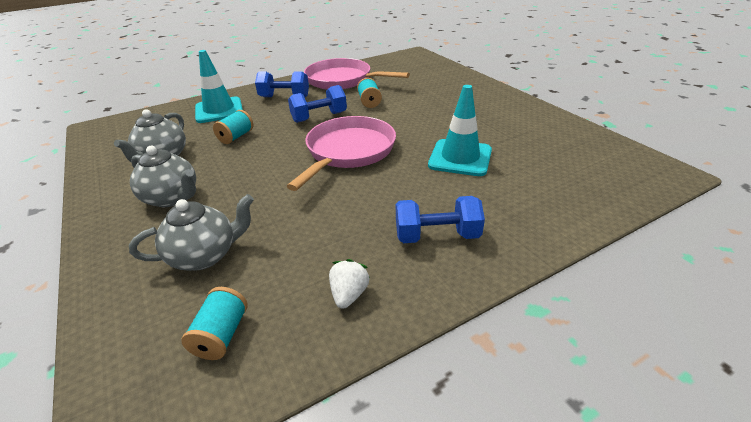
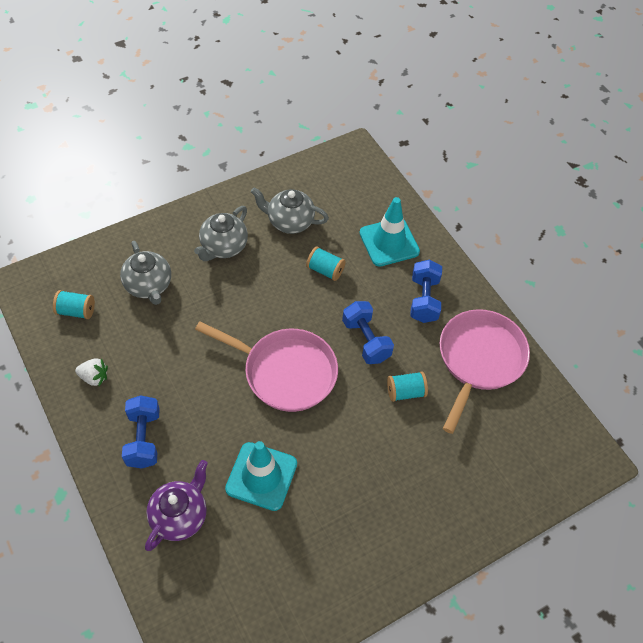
camera: 85 degrees right, 20 degrees up
none -> purple teapot [145,460,208,551]

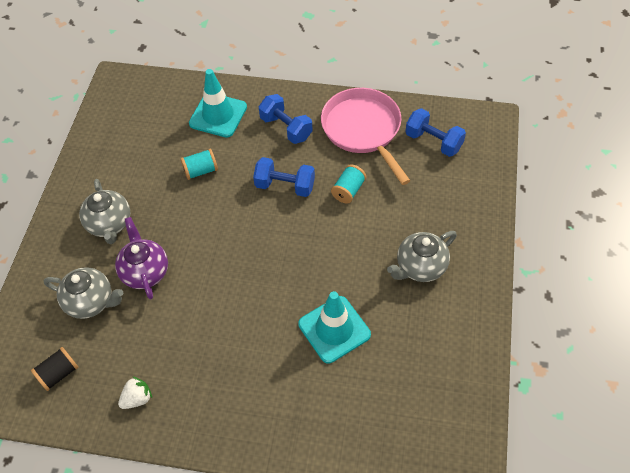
camera: 45 degrees left, 0 degrees up
turquoise spool [53,290,95,319] -> black spool [31,347,78,391]
blue dumbbell [122,395,160,469] -> blue dumbbell moved to [405,108,466,157]
purple teapot [145,460,208,551] -> purple teapot moved to [115,217,168,300]
pink pan [195,322,338,412] -> none
grey teapot [251,188,329,234] -> grey teapot moved to [387,231,457,282]

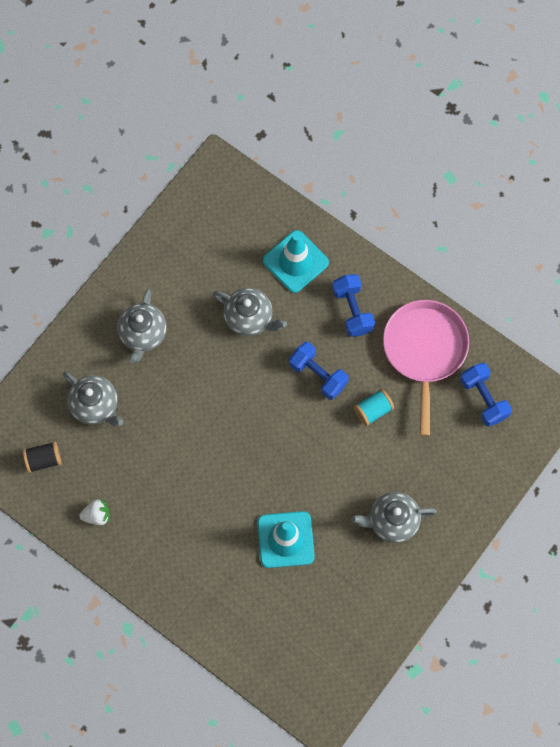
camera: 25 degrees right, 15 degrees up
purple teapot [115,217,168,300] -> none
turquoise spool [181,149,218,180] -> grey teapot [213,288,287,336]

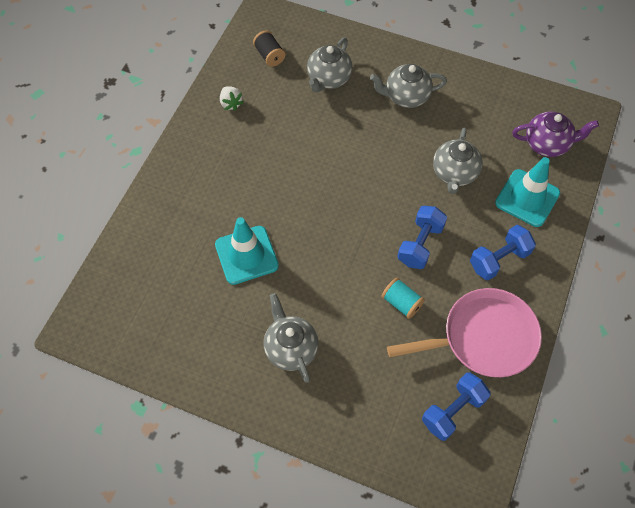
camera: 75 degrees right, 10 degrees down
none -> purple teapot [512,112,599,157]

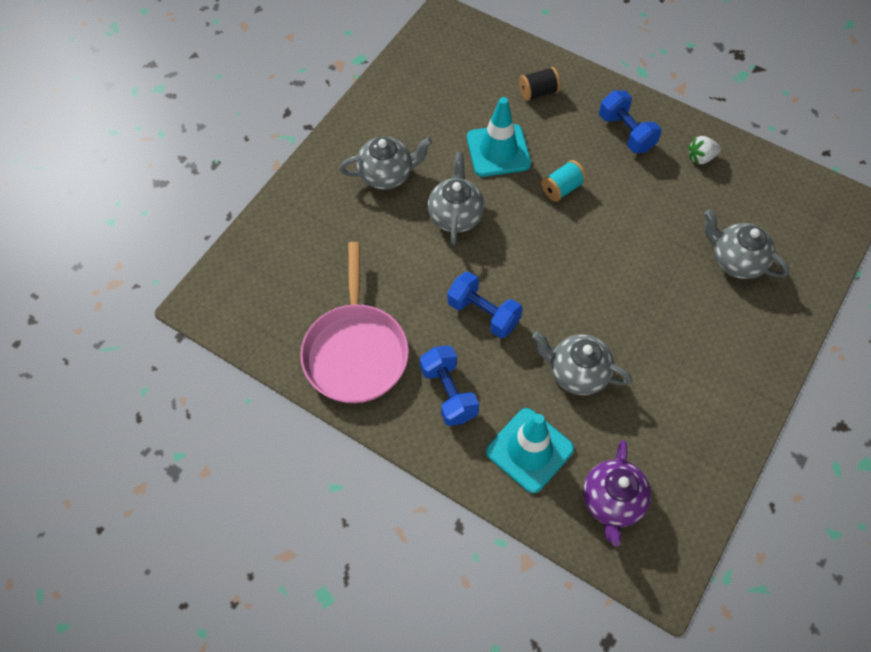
camera: 100 degrees right, 0 degrees up
black spool [253,30,285,67] -> black spool moved to [519,67,561,101]
grey teapot [370,64,447,108] -> grey teapot moved to [428,152,485,245]
turquoise spool [381,278,425,319] -> turquoise spool moved to [541,160,587,202]
blue dumbbell [422,372,491,441] -> blue dumbbell moved to [599,91,661,153]

